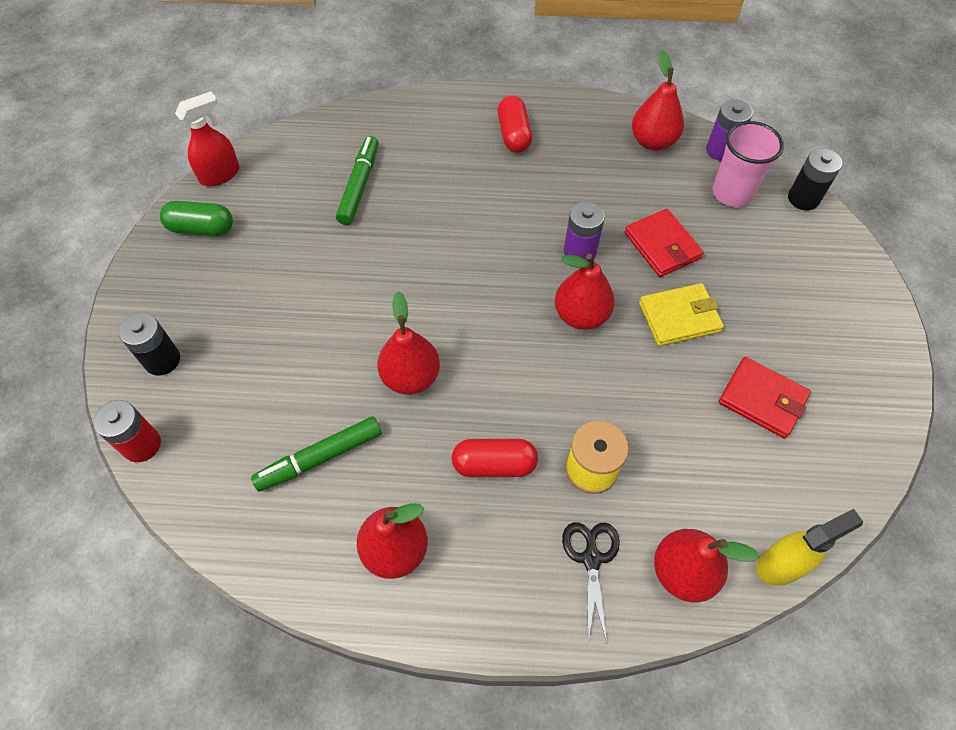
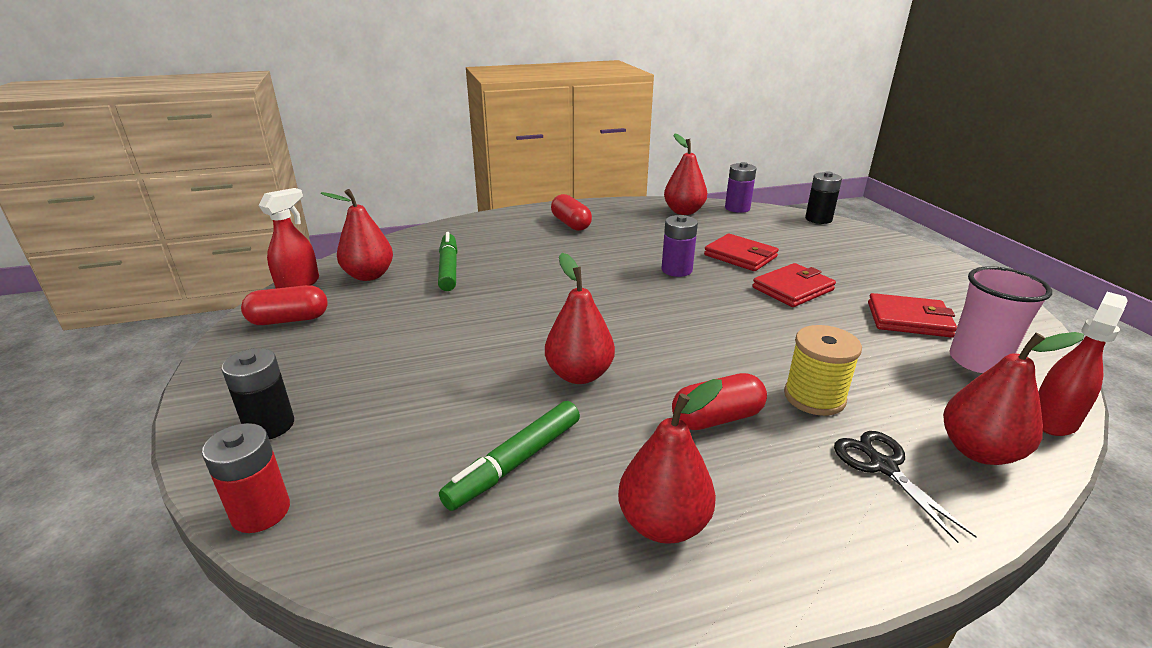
camera: 20 degrees left, 30 degrees down
green capsule [160,201,233,236] -> red capsule [241,285,328,325]
red pear [555,254,615,330] -> red pear moved to [321,189,393,281]
yellow wallet [639,283,724,346] -> red wallet [752,263,836,307]
pink cup [712,121,784,207] -> pink cup moved to [949,266,1052,373]
yellow spray bottle [756,509,863,586] -> red spray bottle [1038,292,1128,436]

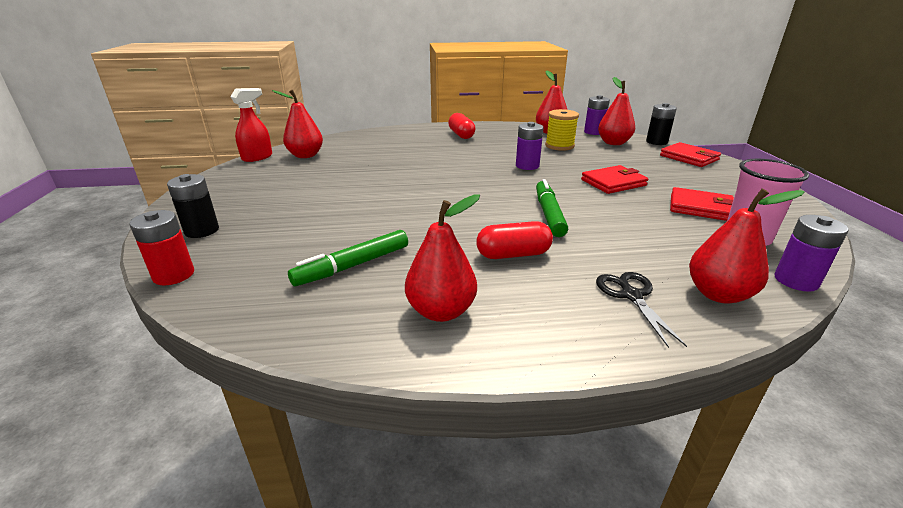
camera: 10 degrees right, 0 degrees up
red capsule [241,285,328,325] -> none
green marker [438,232,458,291] -> green marker moved to [536,179,568,237]
red pear [545,253,615,384] -> red pear moved to [598,77,635,145]
red wallet [704,234,779,271] -> red wallet moved to [660,142,721,167]
yellow spool [784,325,862,416] -> yellow spool moved to [545,109,579,151]
red spray bottle [1038,292,1128,436] -> purple battery [774,215,848,292]

